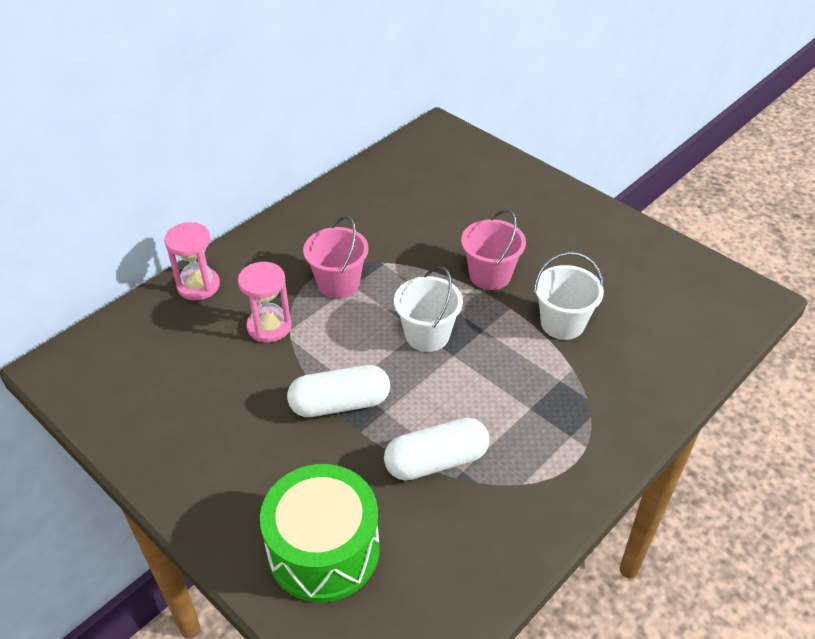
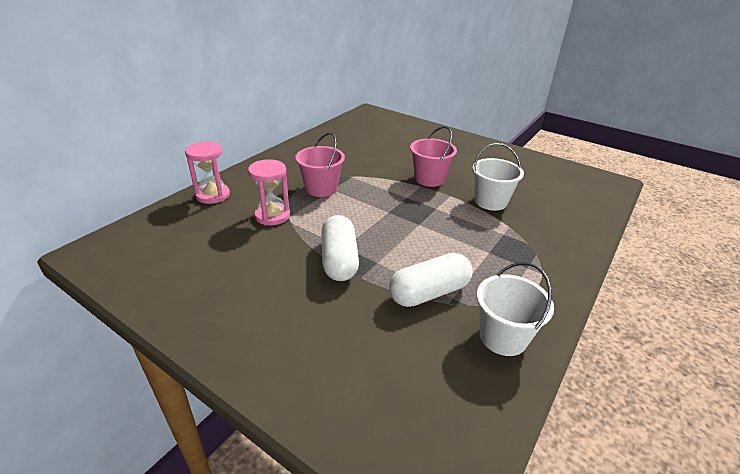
camera: 10 degrees left, 10 degrees down
green drum [260,464,380,603] -> none
white capsule [287,365,390,417] -> white capsule turned 75 degrees counterclockwise [321,215,359,281]
white bucket [394,266,463,352] -> white bucket moved to [477,262,554,356]

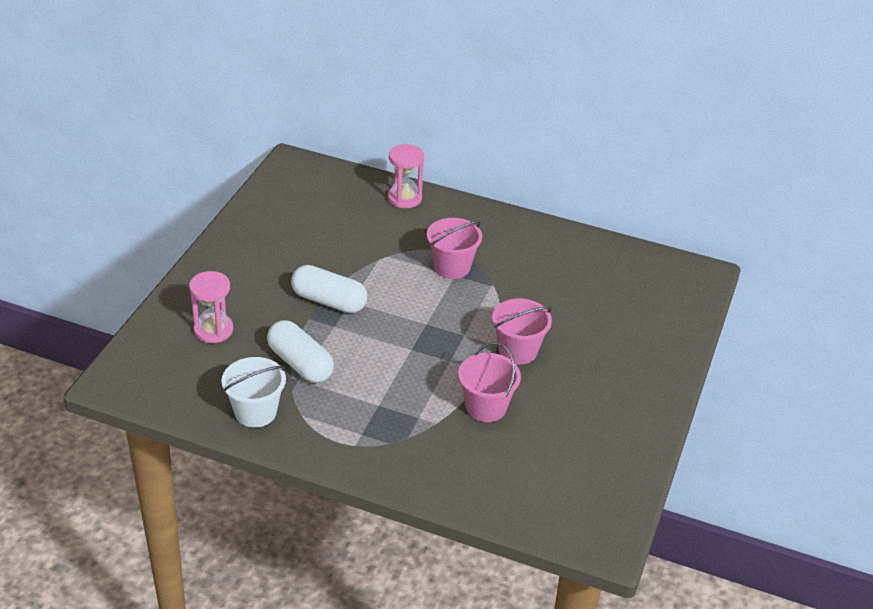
camera: 75 degrees right, 5 degrees up
pink hourglass [248,159,290,226] -> pink hourglass moved to [189,271,233,343]
white capsule [321,215,359,281] -> white capsule turned 45 degrees clockwise [291,265,367,313]
white bucket [472,143,524,211] -> pink bucket [458,342,521,422]

